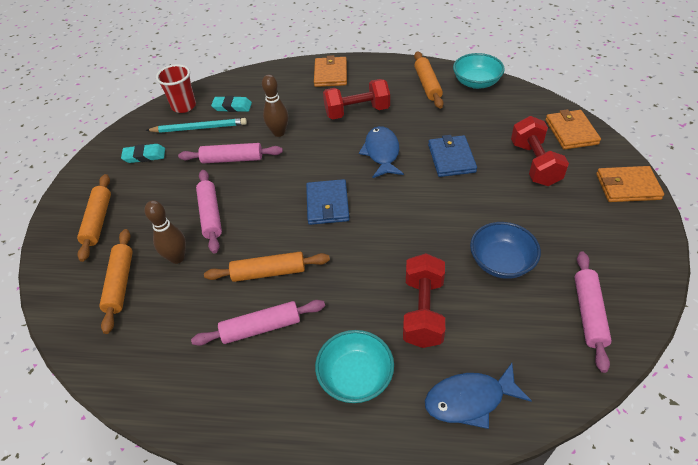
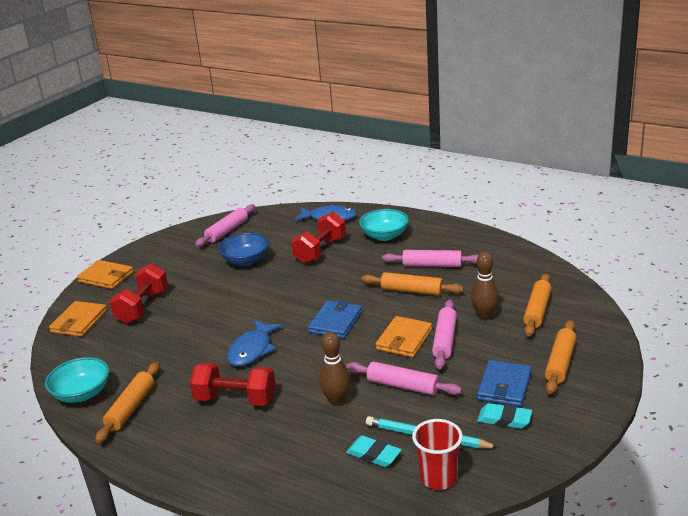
camera: 155 degrees left, 20 degrees down
orange wallet [314,55,347,87] -> orange wallet moved to [376,316,432,357]
blue wallet [428,135,477,177] -> blue wallet moved to [477,360,532,407]

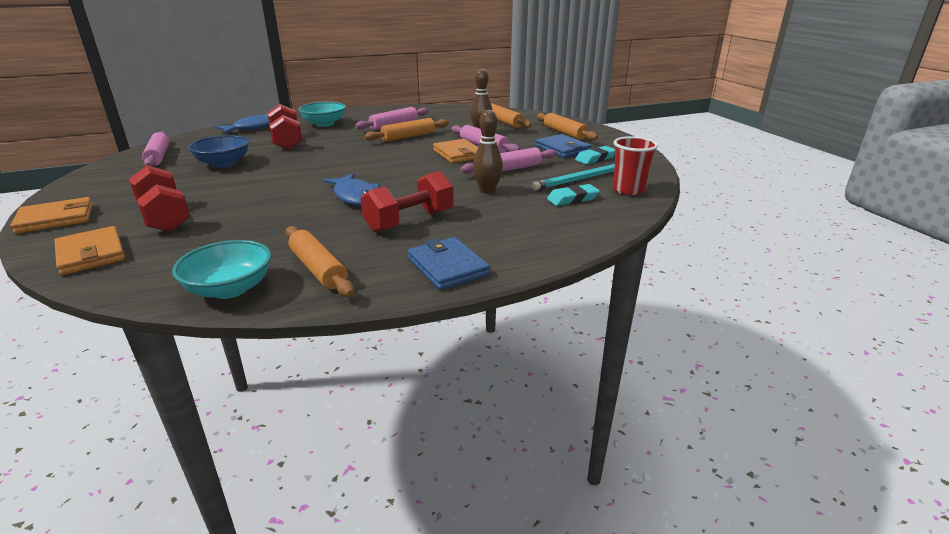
camera: 55 degrees left, 0 degrees up
blue wallet [308,300,362,338] -> blue wallet moved to [407,237,490,290]

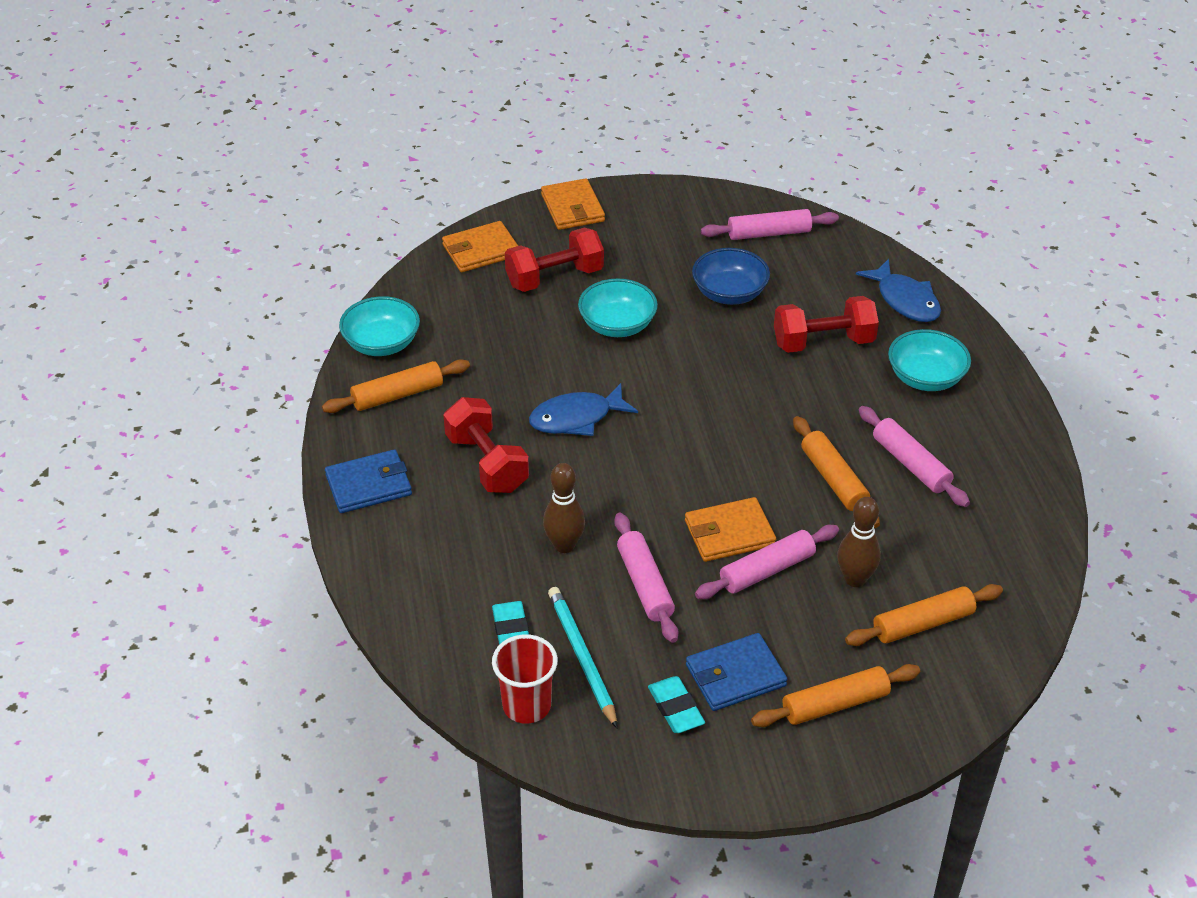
camera: 100 degrees right, 15 degrees up
none -> turquoise bowl [578,278,658,337]

